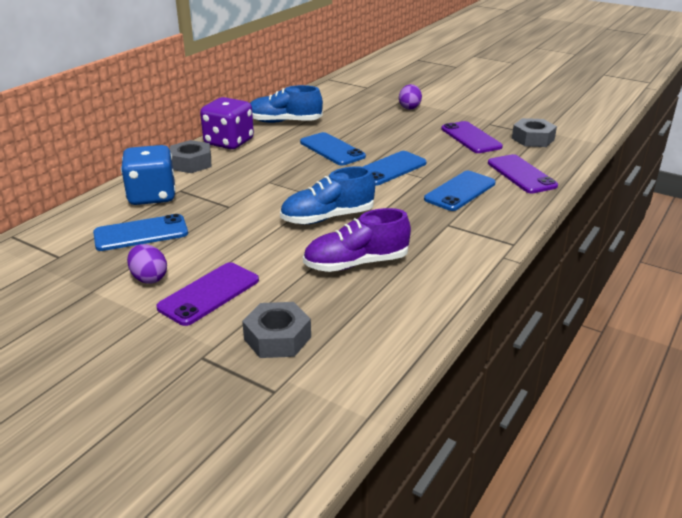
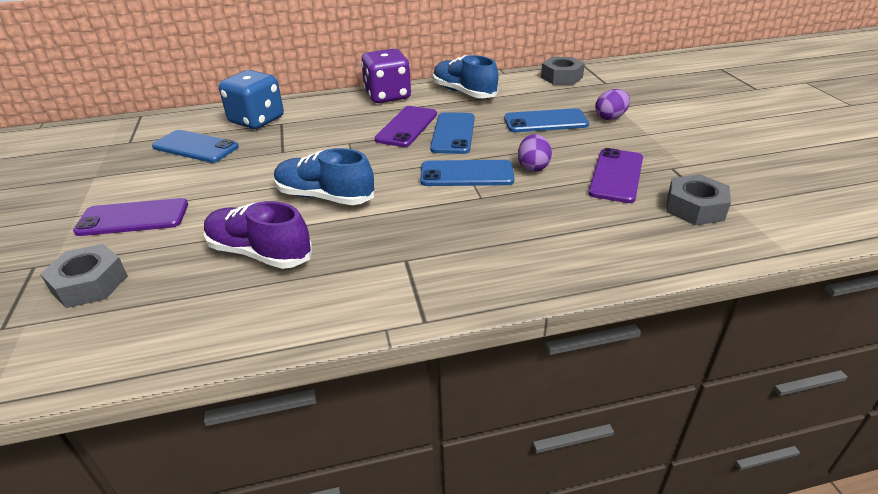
camera: 45 degrees right, 5 degrees up
purple egg [127,244,167,284] -> purple egg moved to [518,134,552,172]
grey nut [170,140,211,173] -> grey nut moved to [541,57,585,85]
blue phone [424,171,496,211] -> blue phone moved to [504,108,589,132]
purple phone [488,154,558,193] -> purple phone moved to [374,106,437,147]

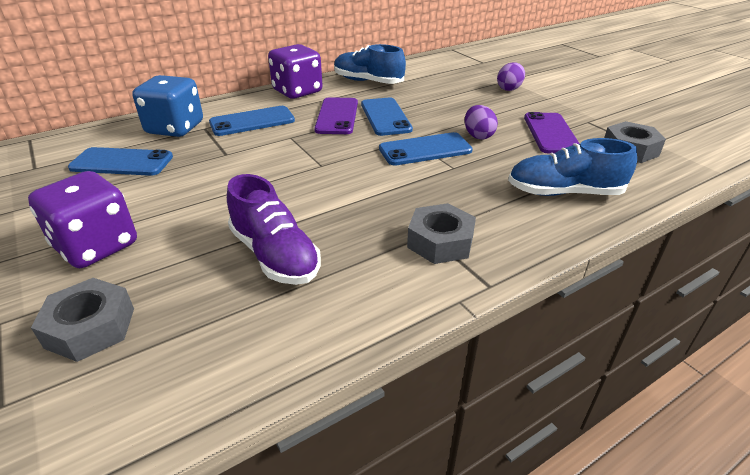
camera: 20 degrees left, 0 degrees up
purple phone [73,198,188,236] -> purple dice [28,171,137,268]
purple shoe [204,201,313,269] -> purple shoe turned 135 degrees counterclockwise [227,174,321,285]
blue shoe [274,148,374,205] -> blue shoe moved to [508,138,637,196]
blue phone [504,108,589,132] -> blue phone moved to [209,106,295,136]
grey nut [541,57,585,85] -> grey nut moved to [407,203,476,264]

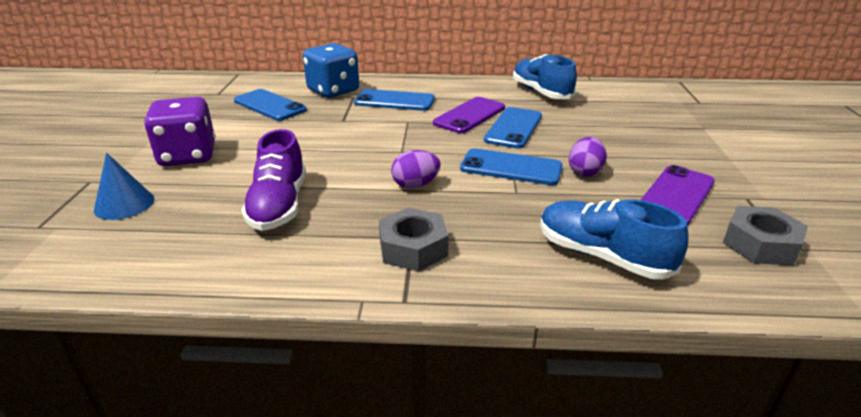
camera: 35 degrees right, 5 degrees down
grey nut [31,278,134,362] -> blue cone [94,153,154,220]
purple dice [268,44,323,99] -> none
purple egg [497,62,525,91] -> purple egg moved to [391,150,441,189]

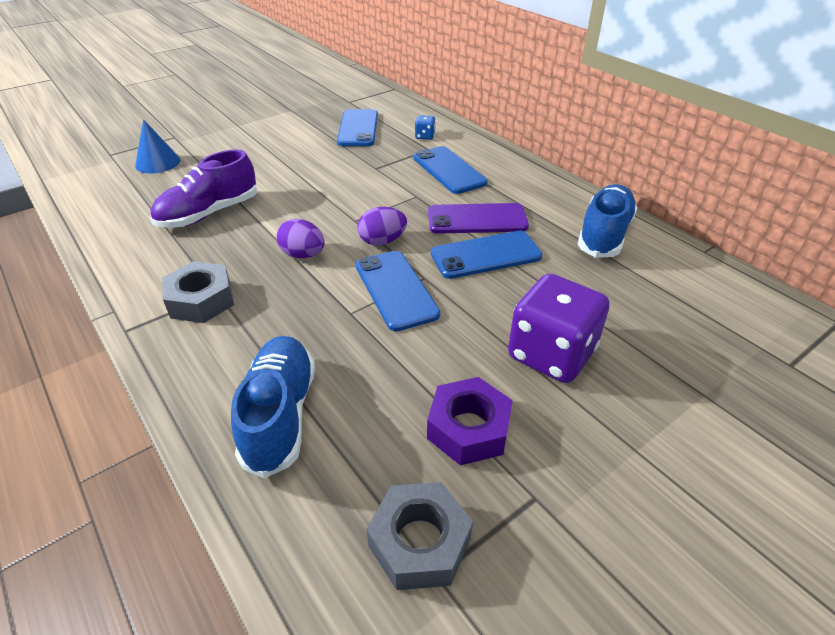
camera: 50 degrees right, 10 degrees up
purple dice [144,97,216,166] -> purple dice moved to [508,273,610,383]
blue dice [303,43,359,98] -> blue dice [415,115,436,140], size x0.42
purple egg [569,137,607,177] -> purple egg moved to [357,207,407,246]
purple phone [641,165,715,225] -> purple nut [427,377,513,466]

